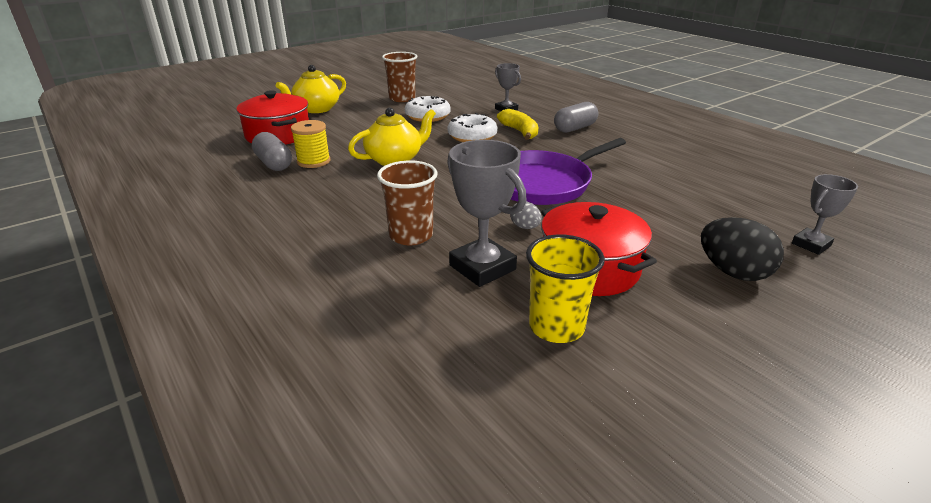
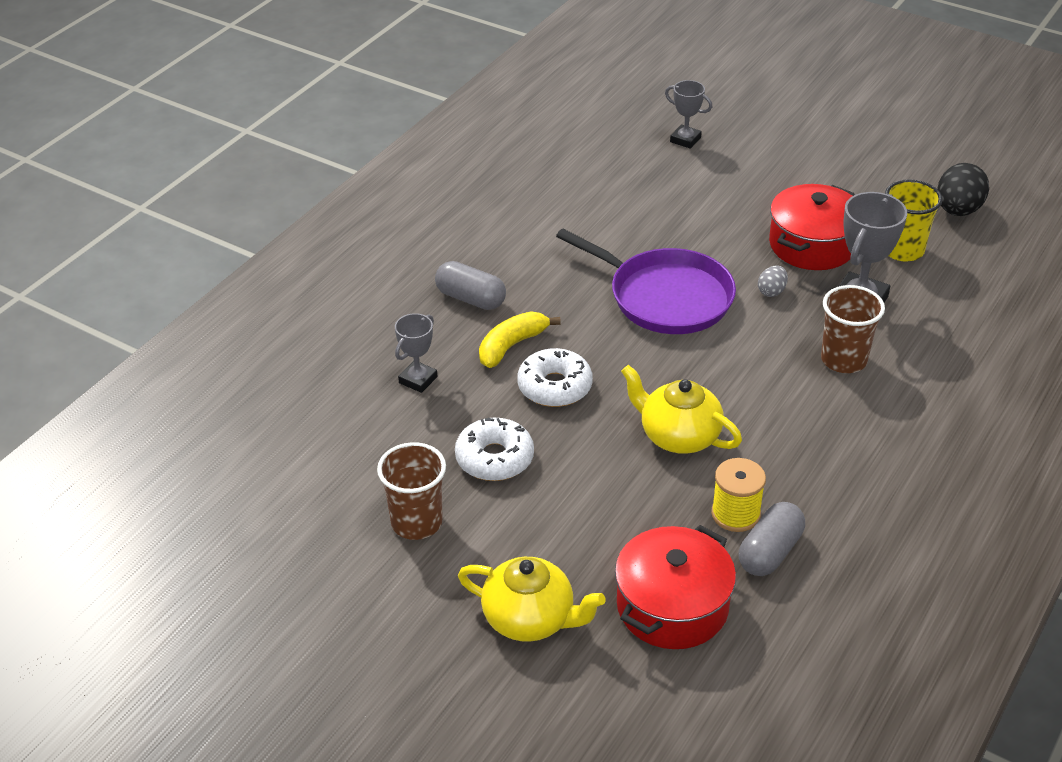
camera: 110 degrees left, 10 degrees up
black egg [701,217,784,281] -> black egg moved to [937,163,989,216]

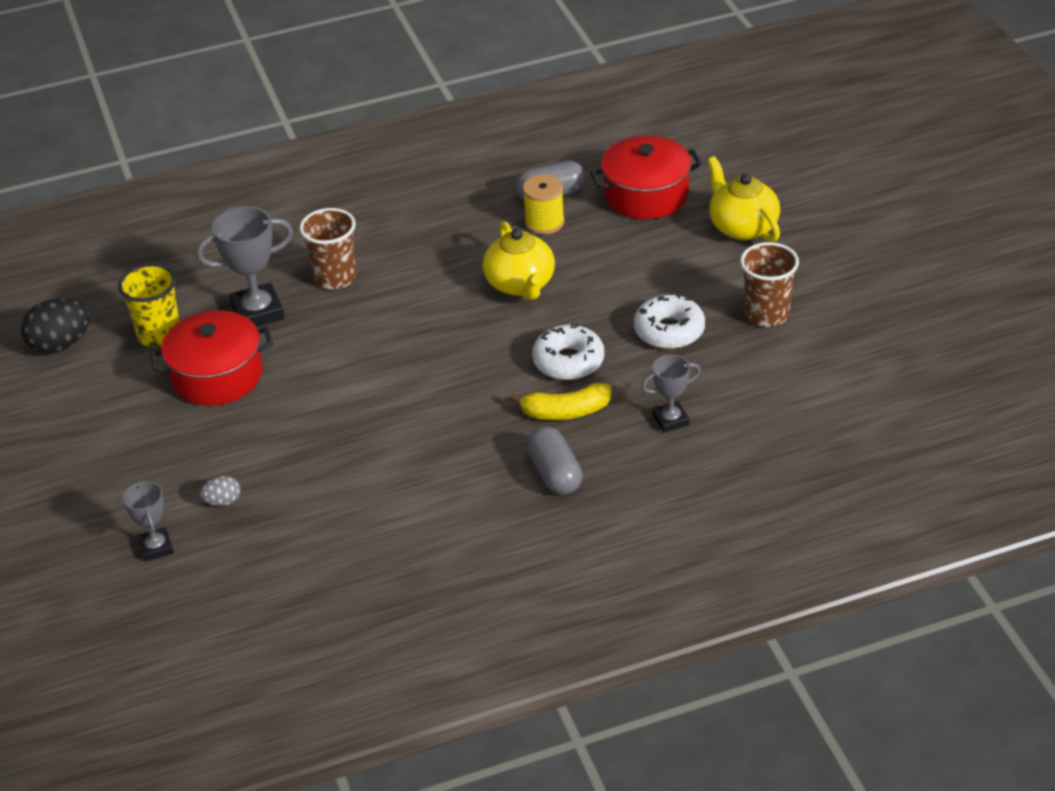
camera: 140 degrees left, 0 degrees up
purple pan [556,229,736,334] -> none
grey egg [758,266,788,297] -> grey egg moved to [200,476,240,506]

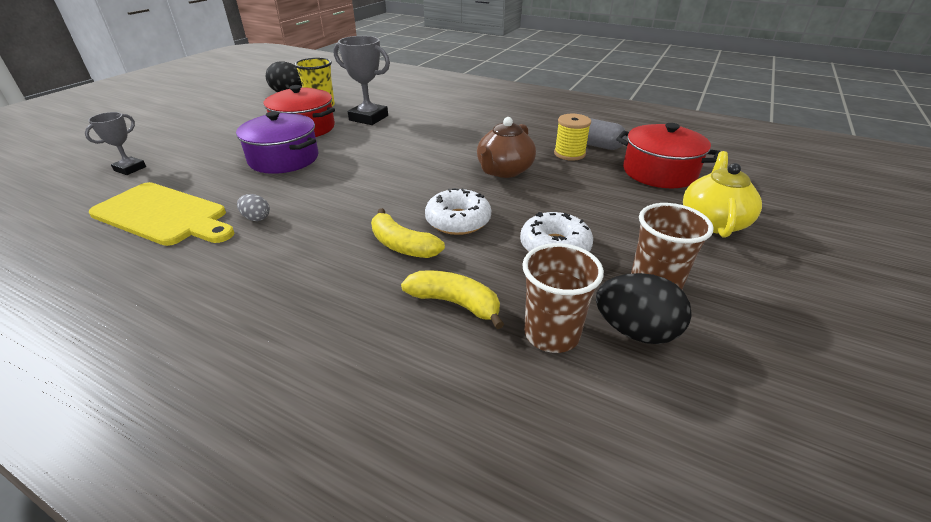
camera: 45 degrees right, 5 degrees down
grey egg [200,476,240,506] -> grey egg moved to [237,194,270,221]
brown cup [299,208,356,289] -> brown cup moved to [522,243,604,353]
yellow teapot [483,221,555,300] -> brown teapot [477,117,536,178]
grey capsule [527,426,583,495] -> none
grey trophy [641,354,700,433] -> yellow banana [401,270,504,329]
none -> yellow cutting board [89,182,234,246]
none -> purple pot [236,111,318,174]
none -> black egg [596,273,692,344]

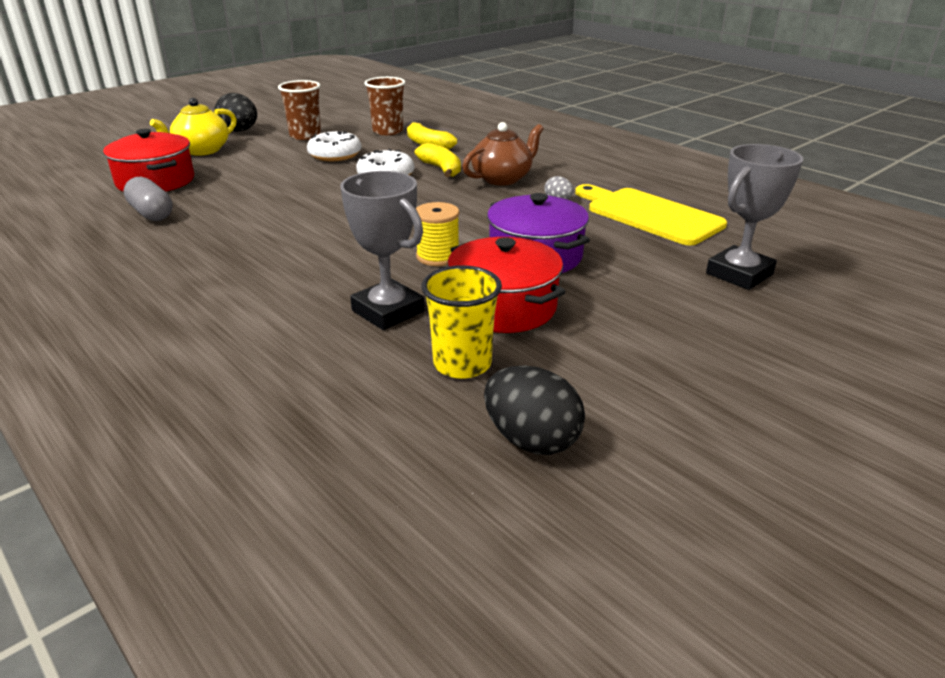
camera: 160 degrees left, 5 degrees down
grey trophy [85,112,146,175] -> grey trophy [706,144,803,290], size x1.67
brown teapot [477,117,536,178] -> brown teapot moved to [462,122,543,186]
yellow spool [554,114,591,161] -> yellow spool moved to [416,202,459,266]
black egg [596,273,692,344] -> black egg moved to [215,93,257,132]

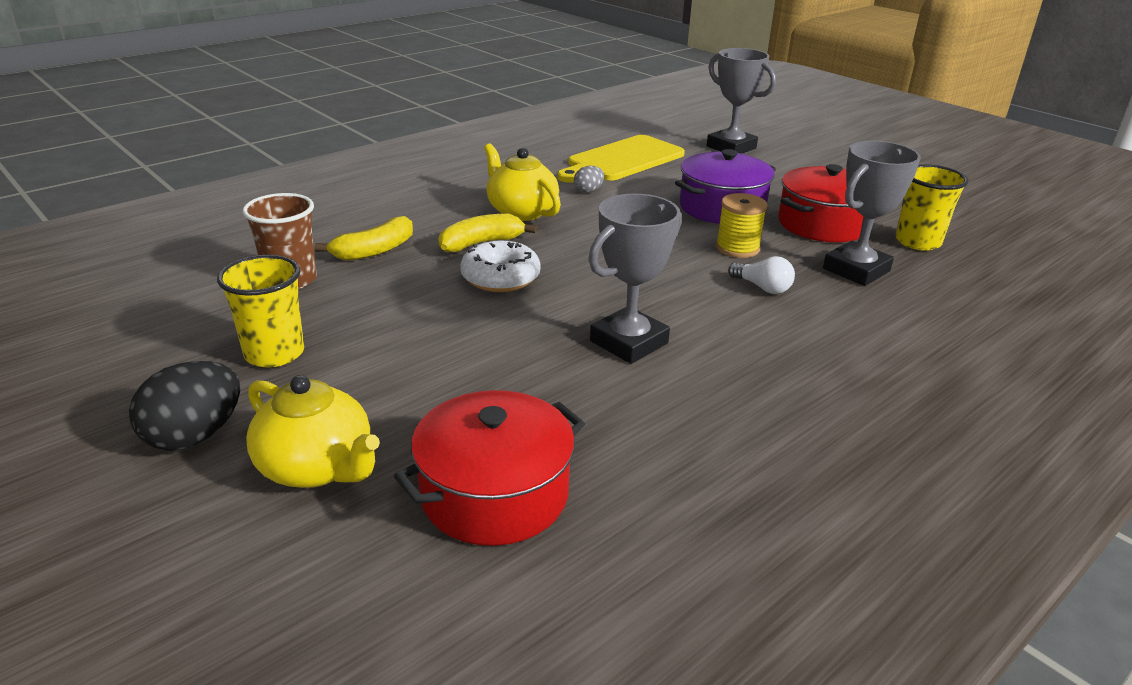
camera: 90 degrees left, 0 degrees up
grey capsule [123,177,173,221] -> none
brown cup [278,80,321,140] -> yellow cup [217,255,304,368]
white donut [307,131,361,161] -> none
brown teapot [462,122,543,186] -> yellow teapot [484,143,561,221]
black egg [484,365,585,455] -> none
none -> grey trophy [588,193,681,364]
none -> white light bulb [728,256,795,294]

